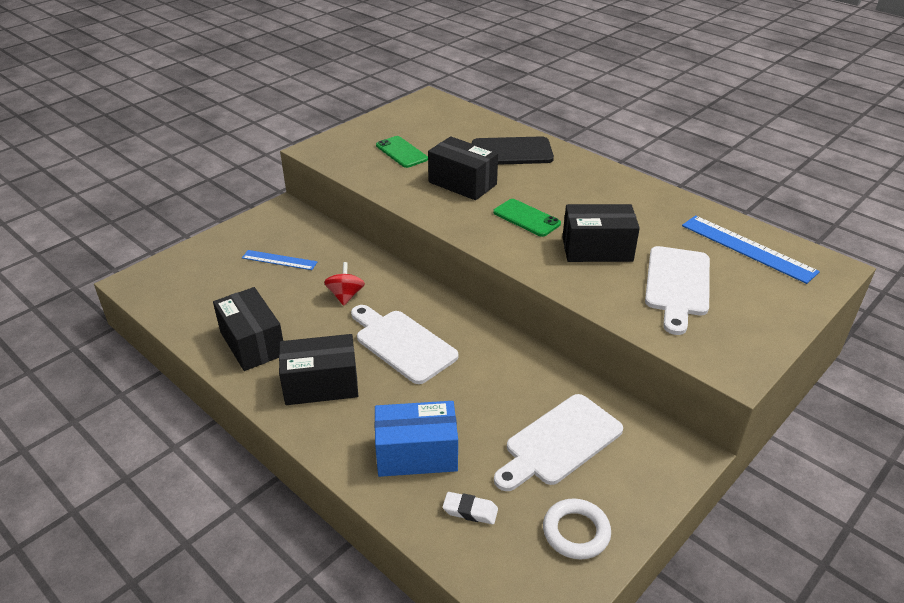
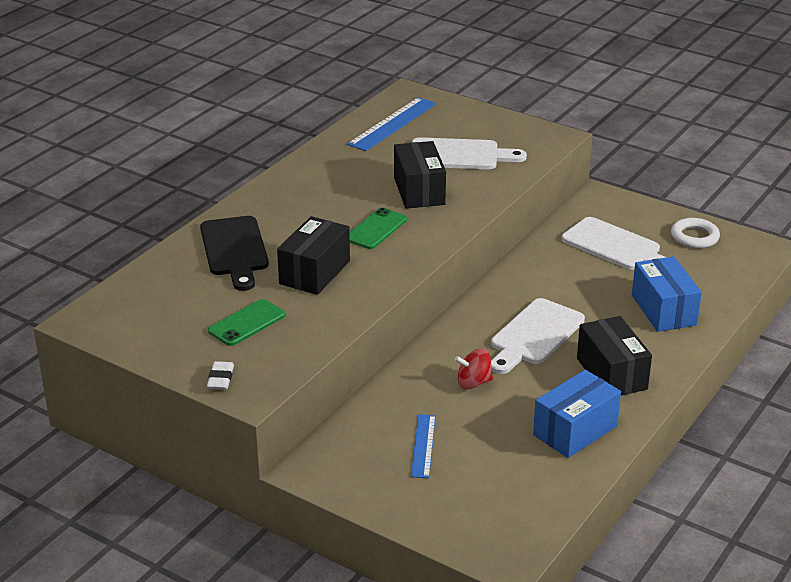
camera: 100 degrees left, 5 degrees down
black box [213,287,283,371] -> blue box [533,370,621,458]
white eraser [443,492,498,525] -> white eraser moved to [207,361,234,390]

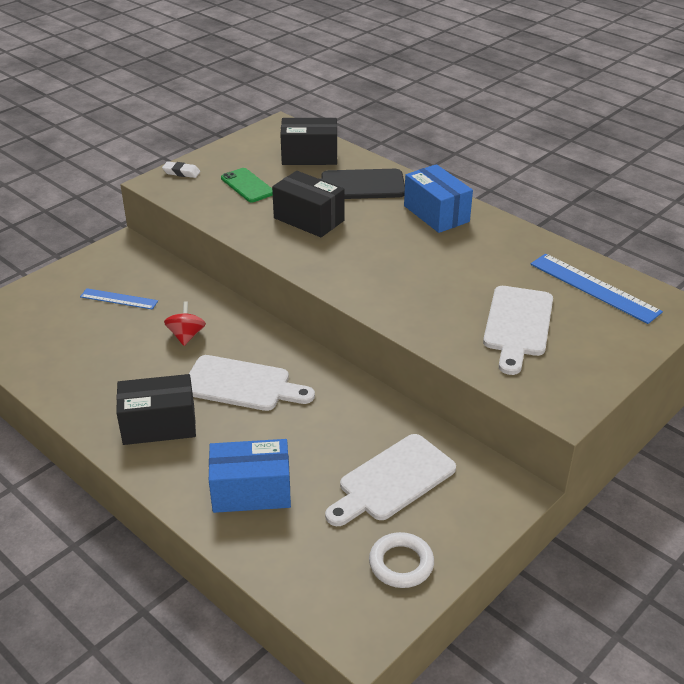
camera: 100 degrees right, 5 degrees up
green phone [349,208,407,249] -> none
black box [394,141,446,209] -> black box moved to [280,118,337,165]
white cutting board [491,298,585,374] -> white cutting board turned 150 degrees clockwise [189,355,315,411]
blue box [533,370,621,458] -> blue box moved to [404,164,473,233]

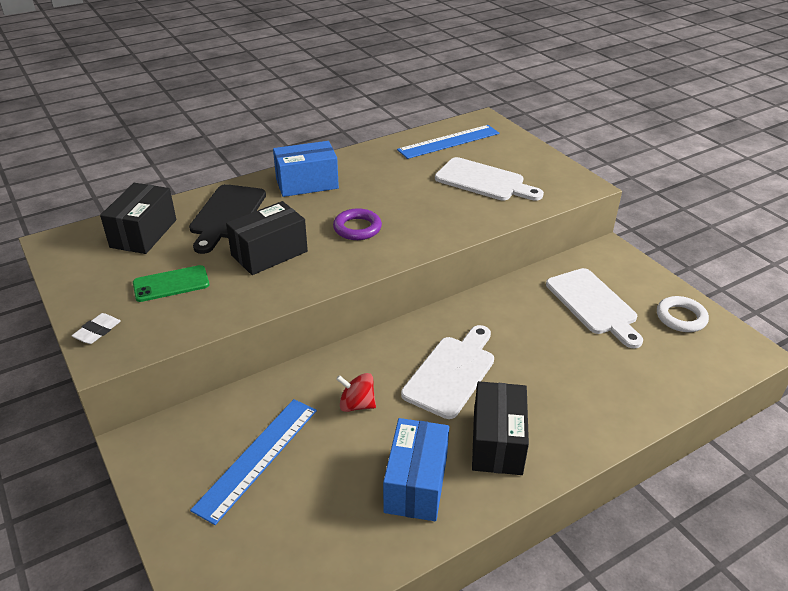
camera: 75 degrees left, 0 degrees up
blue ruler [80,288,158,310] -> blue ruler [190,399,317,525], size x1.64
blue box [209,439,291,513] -> blue box moved to [383,418,449,521]
none -> purple ring [333,208,382,240]

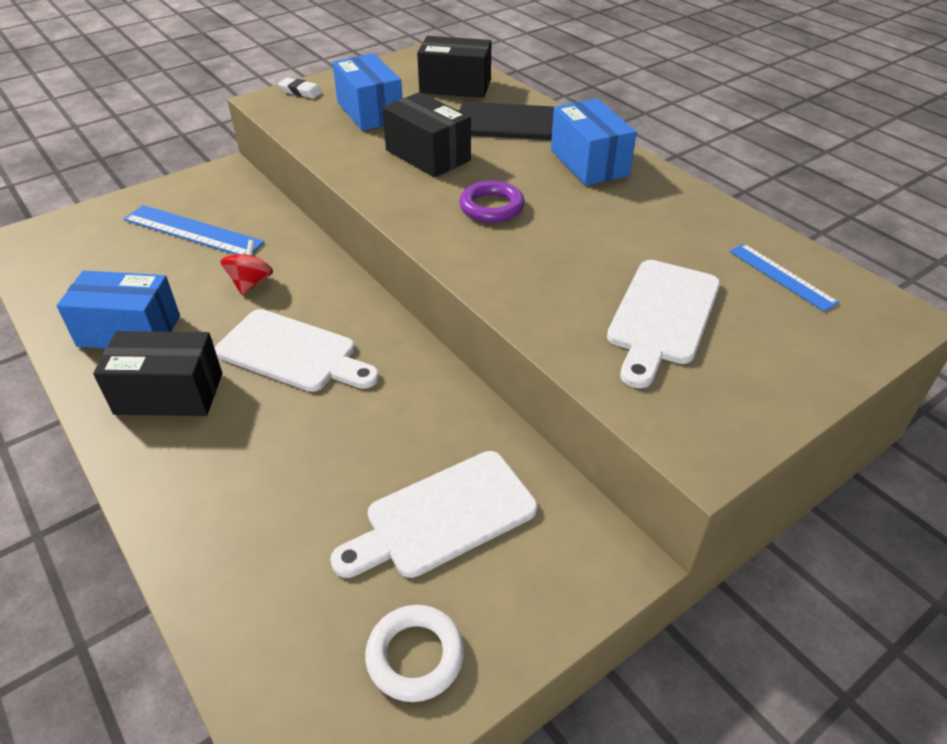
camera: 85 degrees right, 5 degrees up
green phone [133,265,209,302] -> blue box [332,54,402,131]
blue ruler [397,125,499,159] -> blue ruler [729,244,839,312], size x0.61

